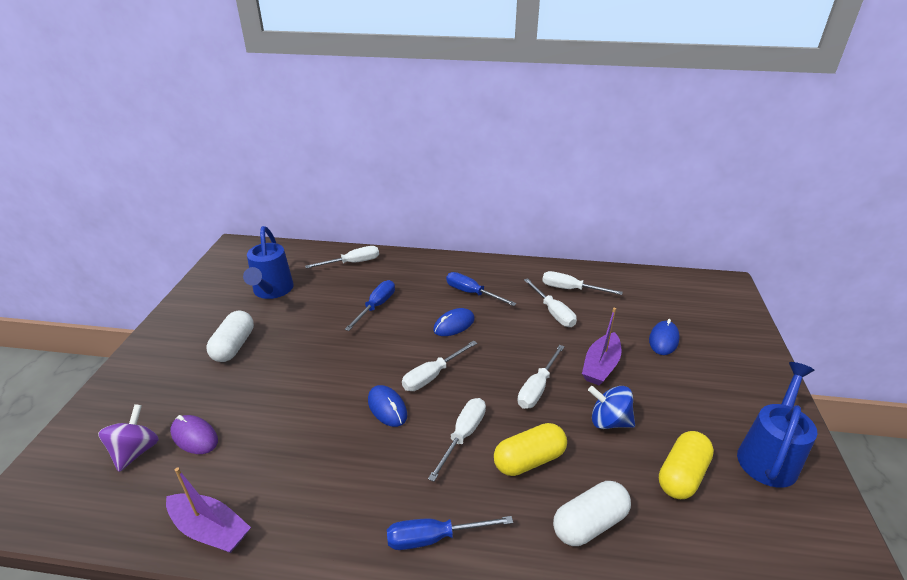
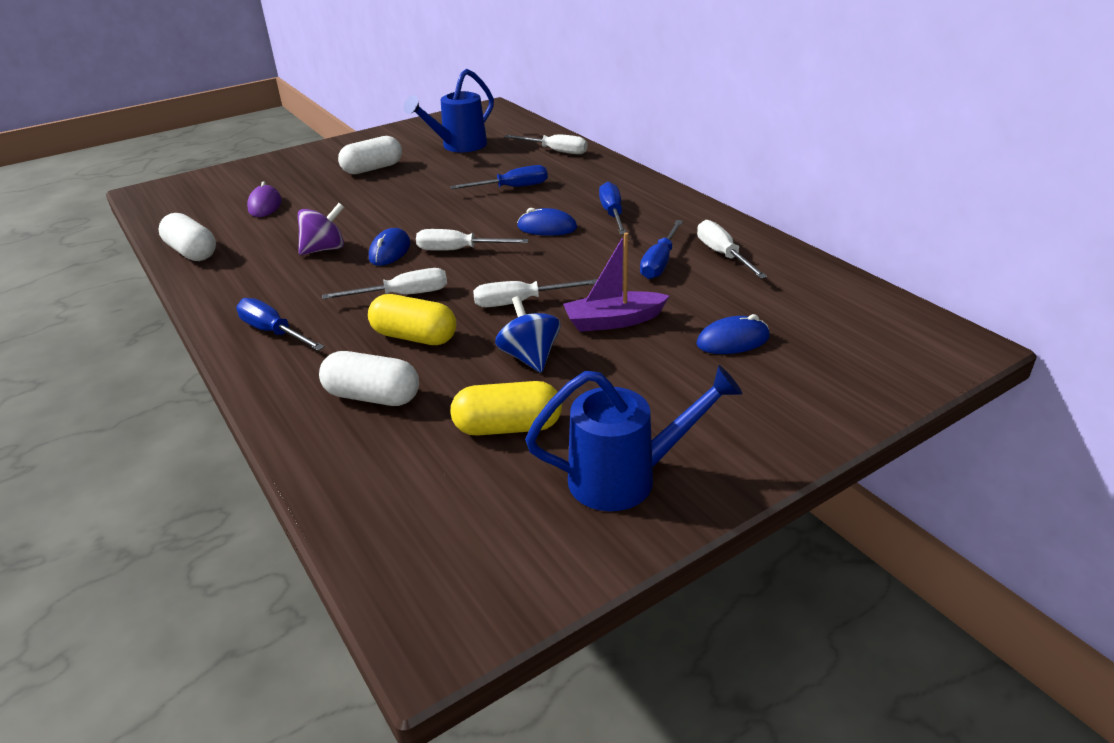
camera: 50 degrees right, 0 degrees up
purple spinning top [98,404,159,472] -> purple spinning top moved to [298,203,344,255]
purple boat [166,468,251,553] -> white capsule [158,213,216,261]
white screwdriver [524,278,577,327] -> blue screwdriver [640,220,683,279]

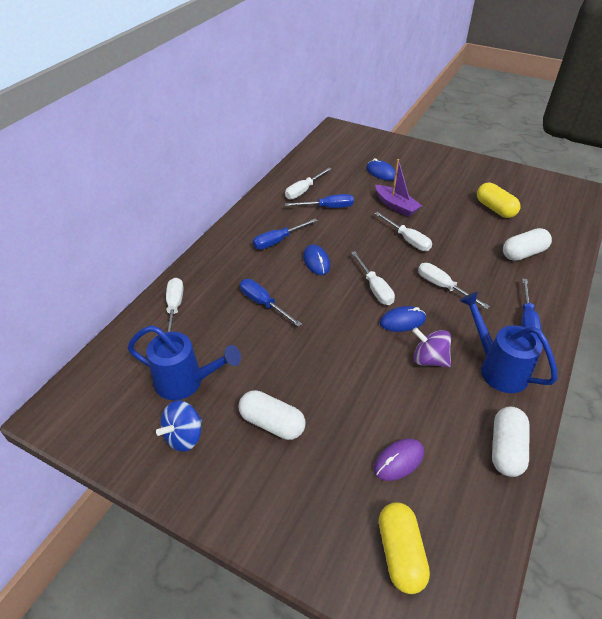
camera: 120 degrees left, 10 degrees up
white capsule [319,351,419,406] -> white capsule turned 75 degrees clockwise [503,228,552,261]
yellow capsule [368,294,456,345] -> yellow capsule moved to [379,502,430,594]
blue spinning top [495,296,561,373] -> blue spinning top moved to [156,400,202,452]
blue watering can [525,365,742,511] -> blue watering can moved to [459,292,558,393]

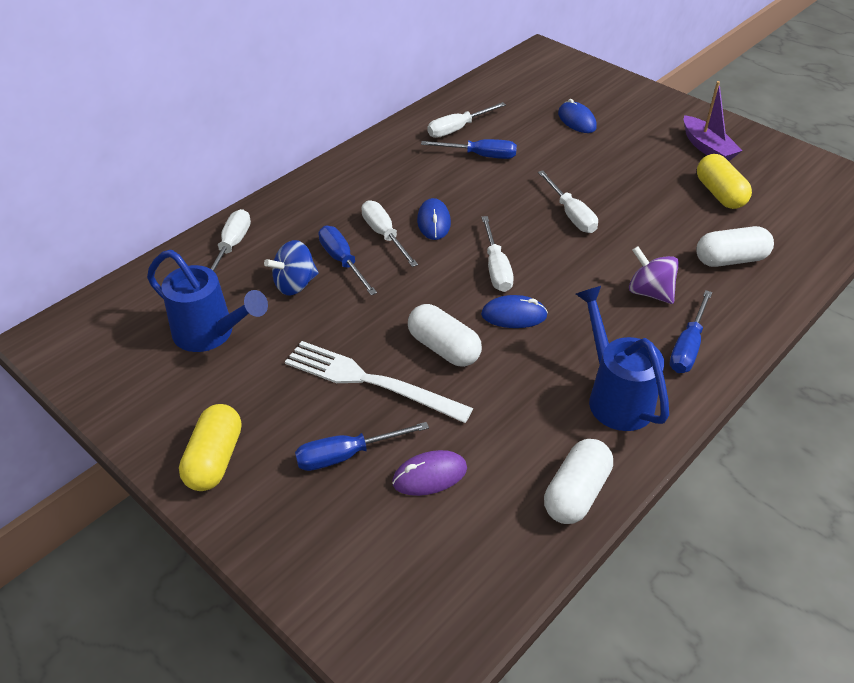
camera: 15 degrees right, 0 degrees up
blue spinning top [156,400,202,452] -> blue spinning top moved to [264,240,319,295]
white capsule [238,390,305,440] -> white capsule moved to [408,304,482,367]
blue screwdriver [253,219,318,250] -> blue screwdriver moved to [295,422,429,471]
purple boat [375,159,422,217] -> purple boat moved to [684,81,743,161]
yellow capsule [379,502,430,594] -> yellow capsule moved to [179,404,241,491]
purple spinning top [412,327,451,367] -> purple spinning top moved to [629,246,679,304]
white screwdriver [418,263,490,309] -> white screwdriver moved to [361,200,418,267]
none -> white fork [285,341,473,423]

